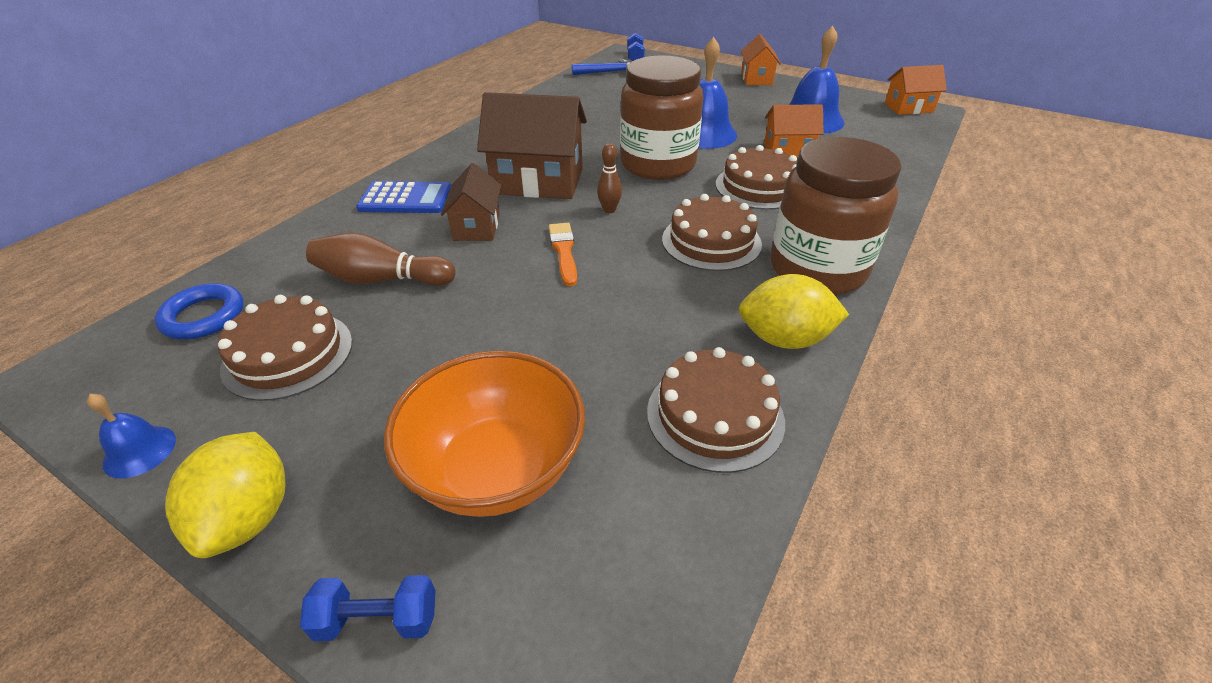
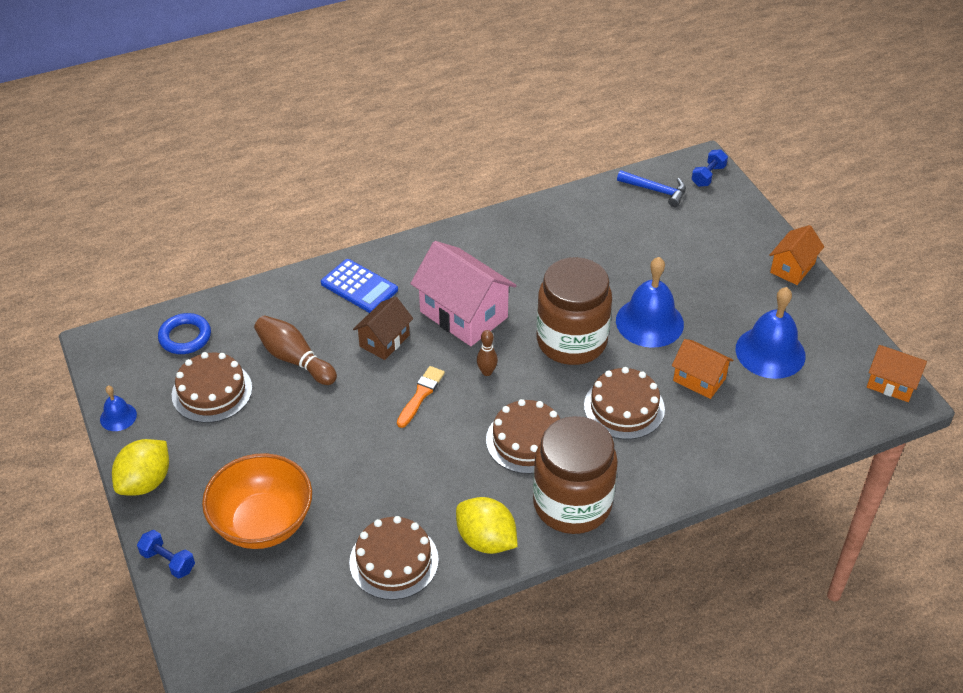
camera: 35 degrees right, 5 degrees up
brown house [477,92,587,199] -> pink house [410,241,517,346]

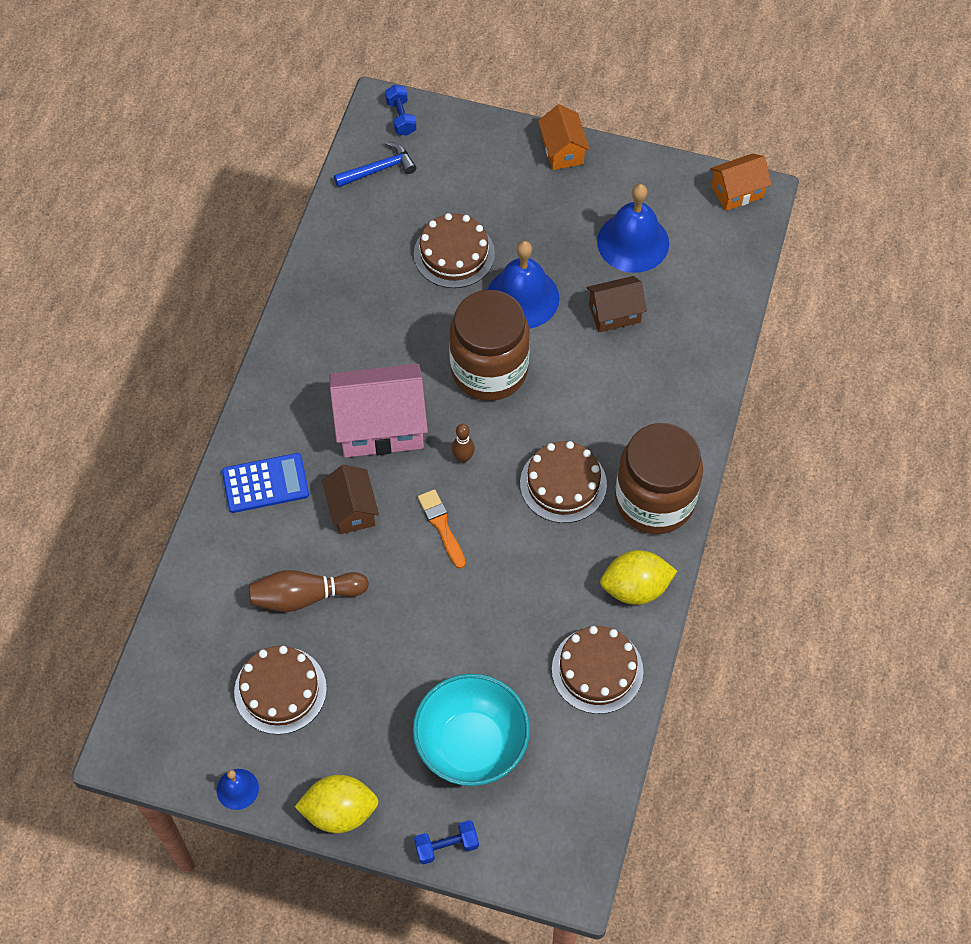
camera: 50 degrees left, 15 degrees up
yellow lemon [112,439,169,496] -> yellow lemon turned 75 degrees counterclockwise [295,775,379,833]
blue ring [158,313,211,354] -> none
orange bowl [202,453,312,549] -> turquoise bowl [413,674,530,786]
brown cake [584,367,665,439] -> brown cake moved to [414,213,495,288]
orange house [672,339,734,399] -> brown house [586,276,647,332]

